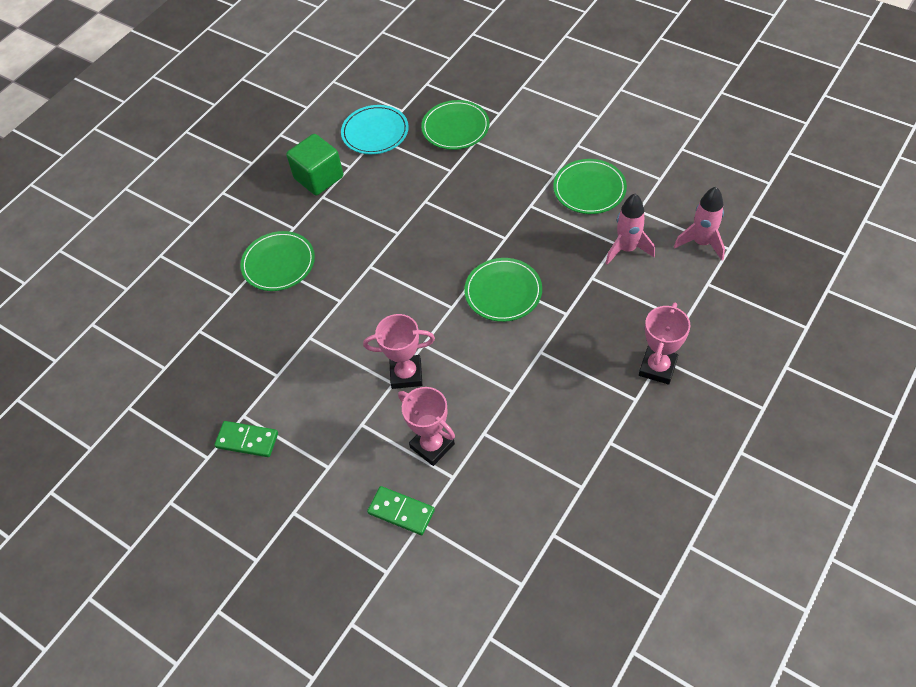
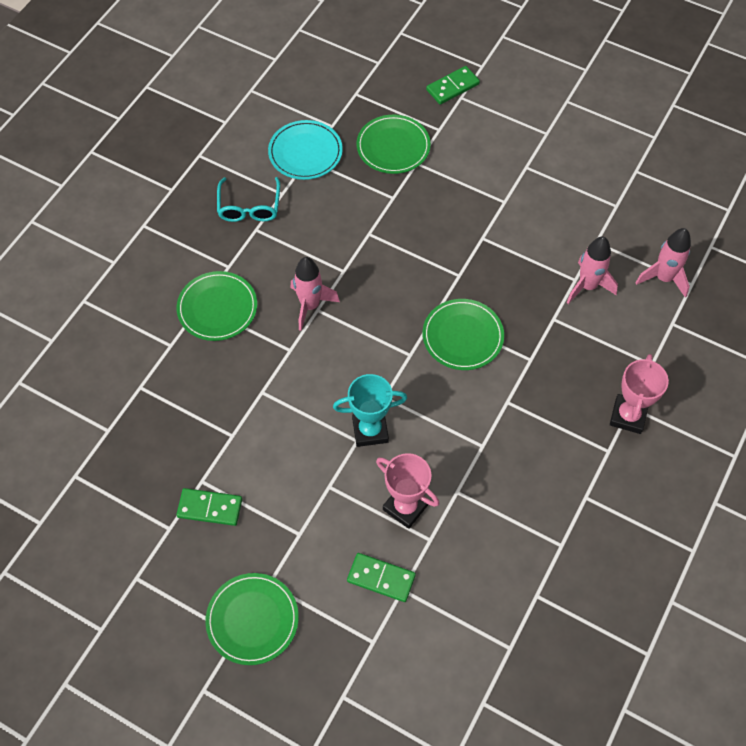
camera: 10 degrees left, 5 degrees up
green cube [286,134,343,195] -> turquoise glasses [217,177,280,222]
pink trophy [363,314,435,389] -> turquoise trophy [333,374,407,447]
green plate [553,159,627,214] -> green plate moved to [205,573,299,665]
none -> pink rocket [291,257,340,331]
none -> green domino [426,66,480,105]

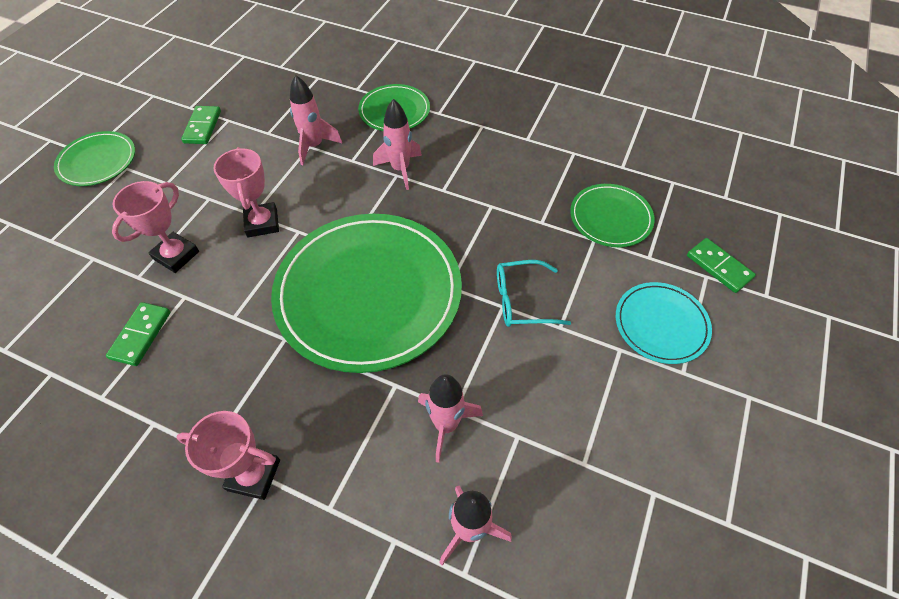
camera: 85 degrees right, 5 degrees down
turquoise glasses [217,177,280,222] -> turquoise glasses moved to [497,260,571,327]
turquoise plate [268,120,343,180] -> turquoise plate moved to [616,282,712,364]
turquoise trophy [333,374,407,447] -> pink trophy [213,147,279,237]
green domino [347,553,416,602] -> green domino moved to [106,302,171,366]
green plate [422,299,504,370] -> green plate [271,214,462,373], size x2.06
none -> pink rocket [290,75,342,165]

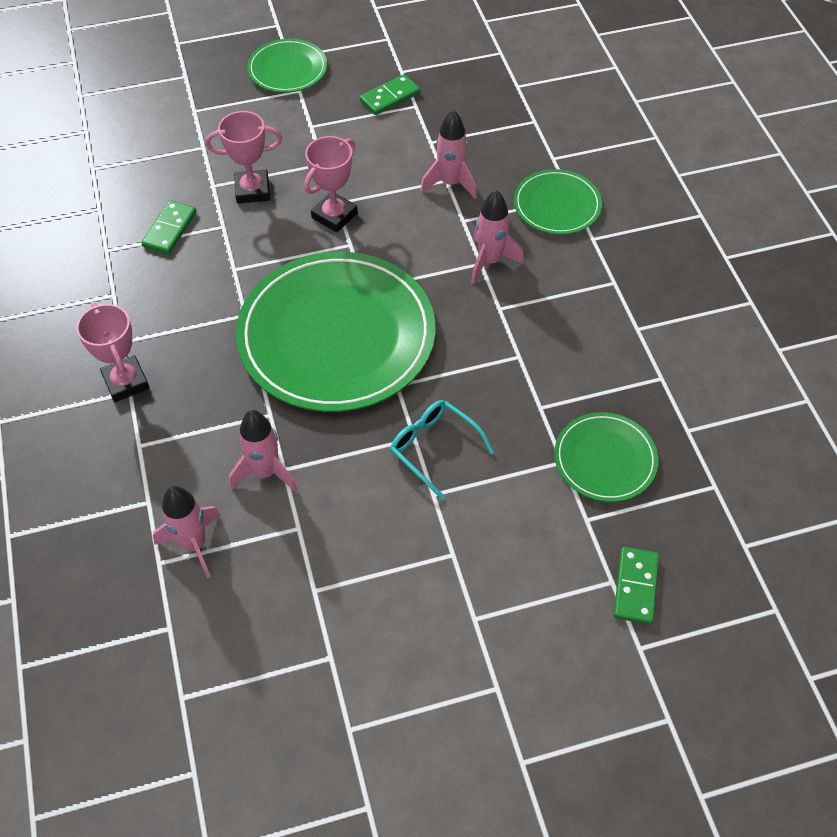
camera: 50 degrees right, 0 degrees up
green domino [106,302,171,366] -> green domino turned 45 degrees counterclockwise [141,200,197,254]
turquoise plate [616,282,712,364] -> none

